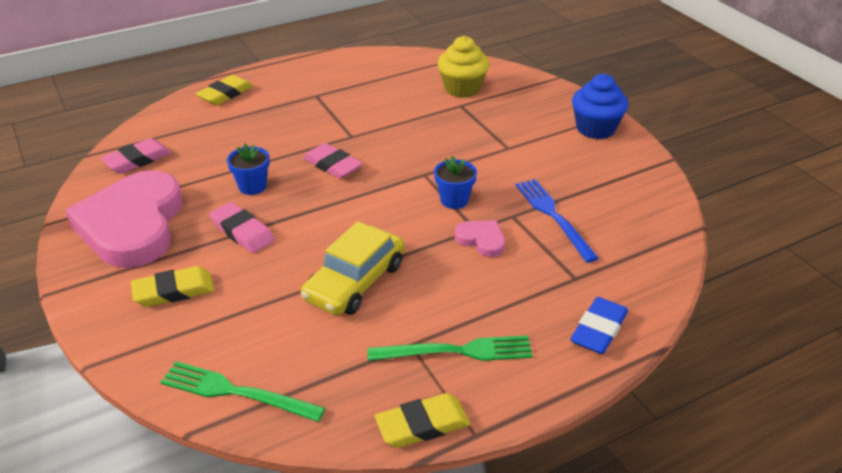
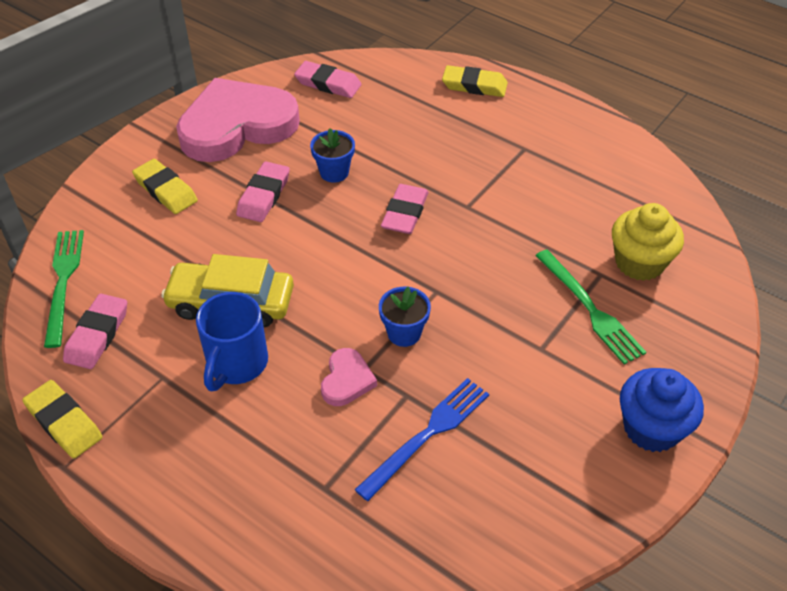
camera: 65 degrees right, 10 degrees up
green fork [368,336,533,361] -> green fork moved to [535,249,646,365]
blue eraser [570,297,628,354] -> none
none -> pink eraser [63,294,127,369]
none -> blue mug [196,292,268,391]

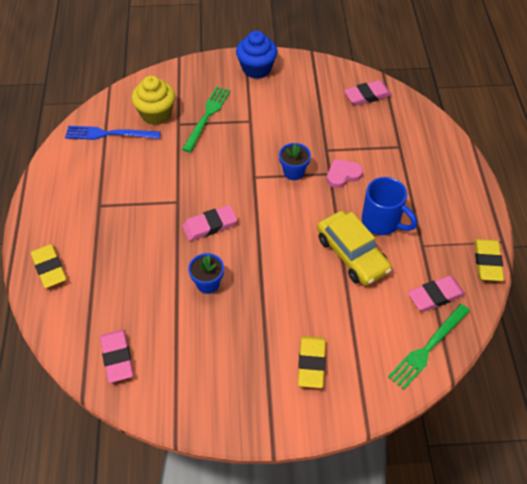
camera: 130 degrees left, 5 degrees up
pink heart [176,78,300,162] -> none
blue mug [196,292,268,391] -> blue mug turned 60 degrees clockwise [362,177,417,235]
pink eraser [236,161,290,222] -> pink eraser moved to [344,80,392,106]
blue fork [355,378,489,501] -> blue fork moved to [65,126,161,140]

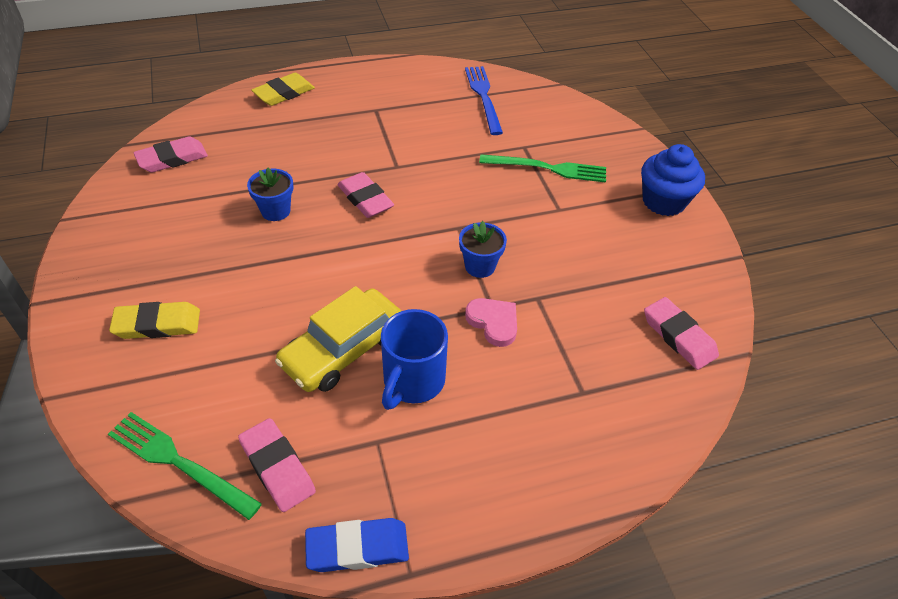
camera: 75 degrees right, 5 degrees down
yellow cupcake [131,76,175,125] -> none
yellow eraser [475,239,504,281] -> blue eraser [305,518,409,572]

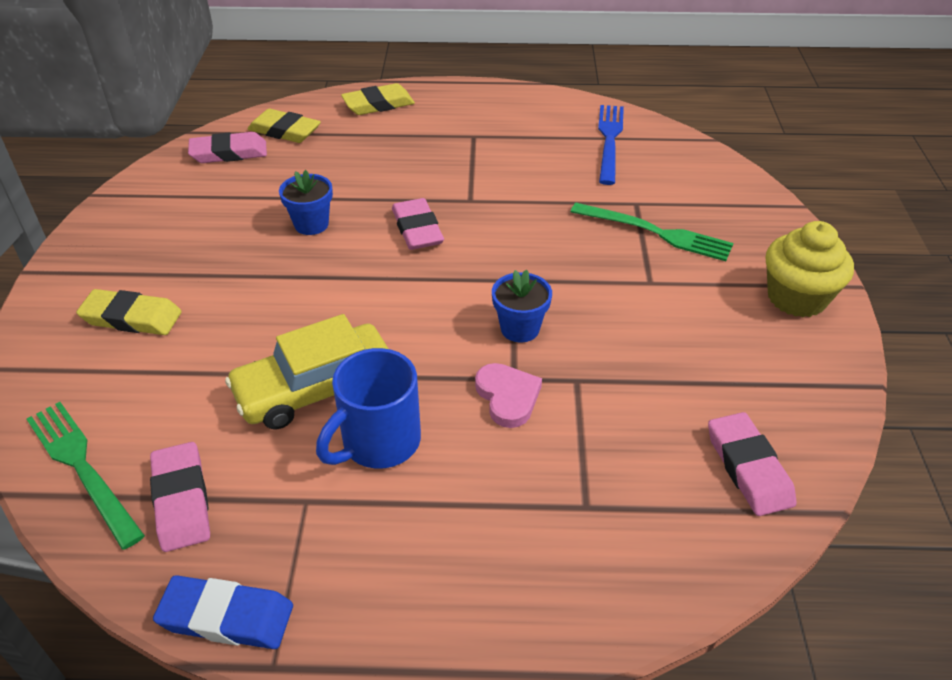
camera: 20 degrees right, 5 degrees down
blue cupcake [641,144,705,216] -> yellow cupcake [766,221,854,317]
none -> yellow eraser [248,109,321,143]

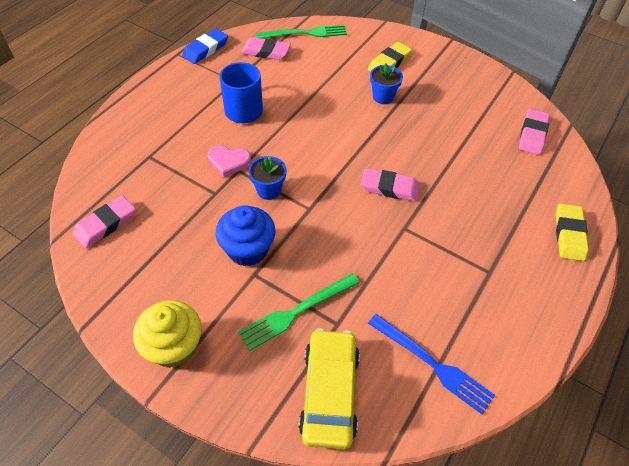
camera: 120 degrees right, 10 degrees up
yellow car [225,314,388,430] -> yellow car moved to [299,328,360,450]
yellow eraser [248,109,321,143] -> none
blue flower pot [279,170,333,235] -> blue flower pot moved to [370,63,403,104]
pink eraser [708,412,797,516] -> pink eraser turned 60 degrees counterclockwise [73,195,136,248]
none -> blue cupcake [215,205,276,266]

